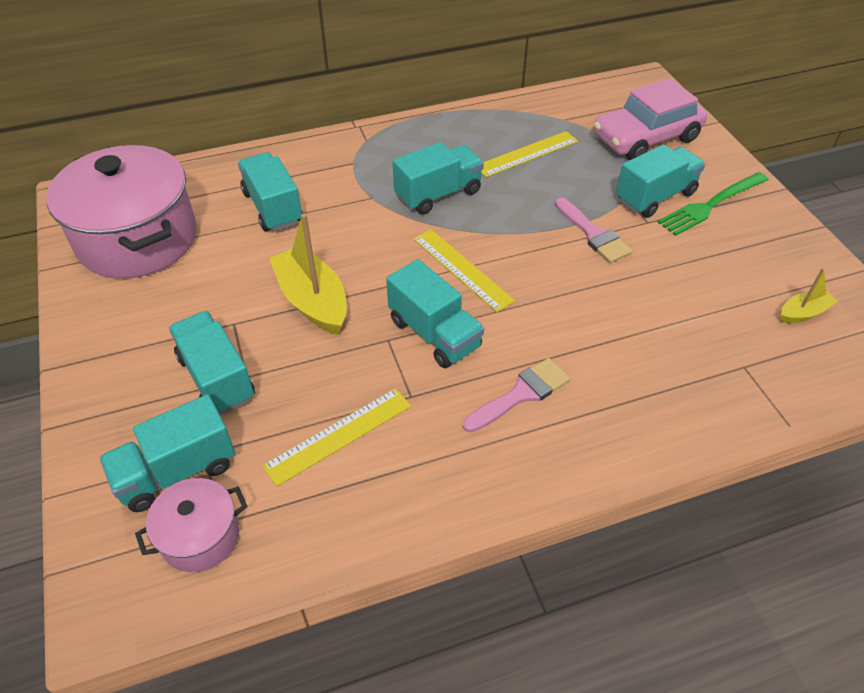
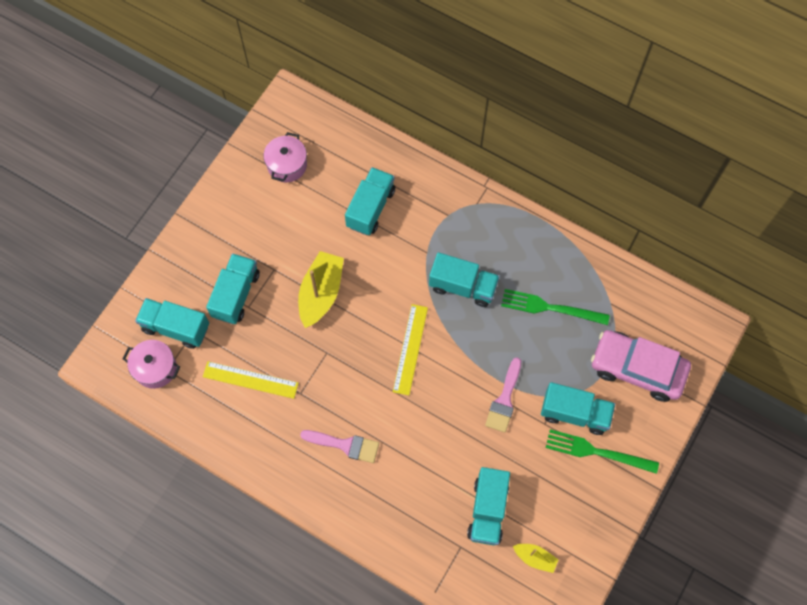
camera: 50 degrees right, 20 degrees up
pink pot [46,145,197,279] -> pink pot [264,132,307,182], size x0.48
turquoise truck [386,259,484,368] -> turquoise truck moved to [467,467,510,545]
yellow ruler [481,131,578,177] -> green fork [501,289,610,325]

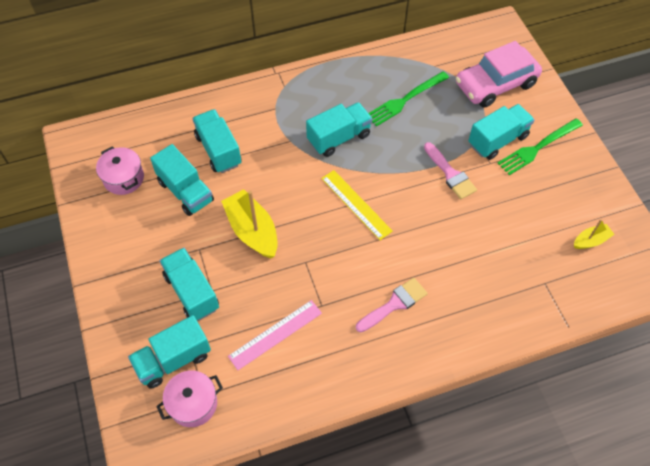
camera: 50 degrees left, 10 degrees down
yellow ruler [203,361,299,399] -> pink ruler [228,300,322,370]
turquoise truck [467,467,510,545] -> turquoise truck moved to [150,144,214,216]

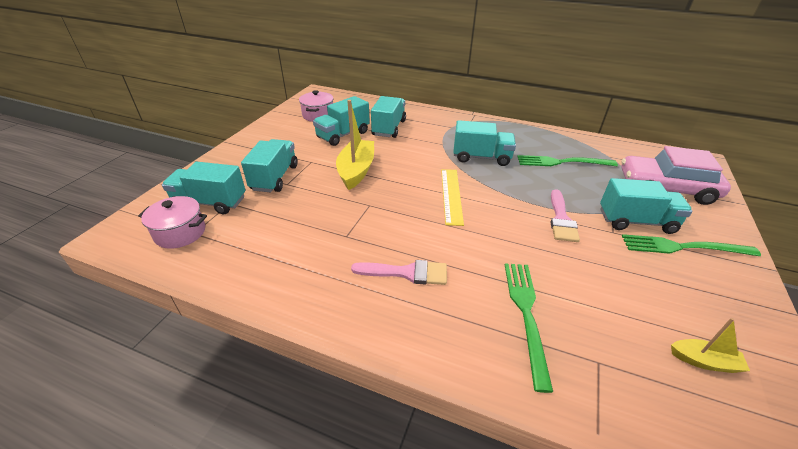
camera: 40 degrees right, 20 degrees down
turquoise truck [150,144,214,216] -> turquoise truck turned 45 degrees clockwise [313,96,370,146]
pink ruler [228,300,322,370] -> none
none -> green fork [505,263,553,393]

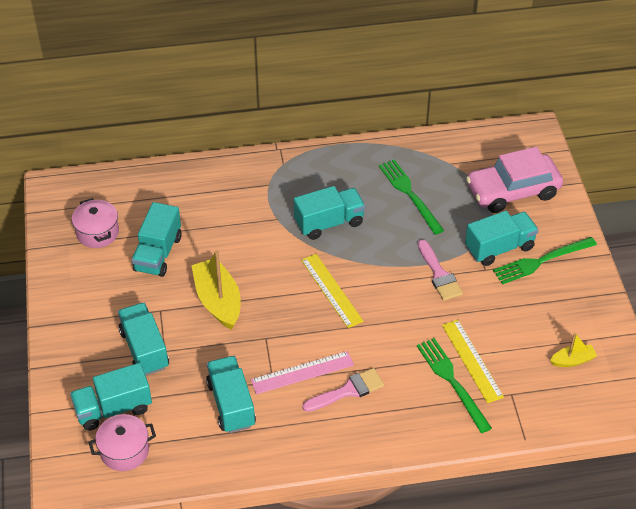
camera: 30 degrees left, 10 degrees up
turquoise truck [371,96,406,138] -> turquoise truck moved to [206,356,256,433]
green fork [517,155,618,166] -> green fork turned 90 degrees clockwise [379,159,444,235]
none -> pink ruler [251,351,354,394]
none -> yellow ruler [442,320,504,403]

